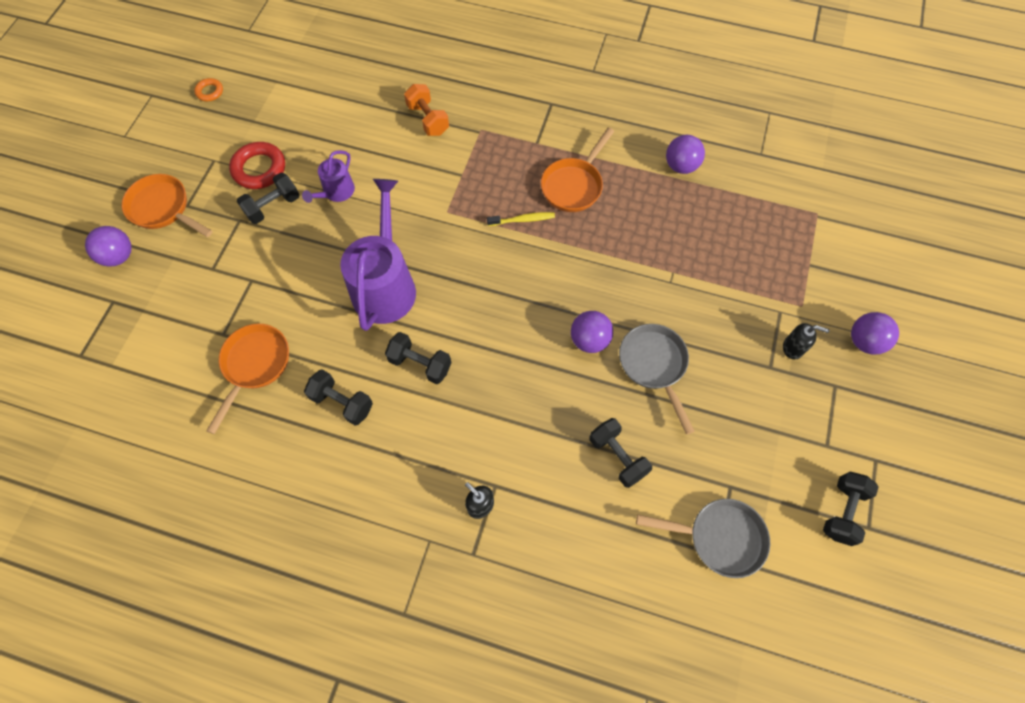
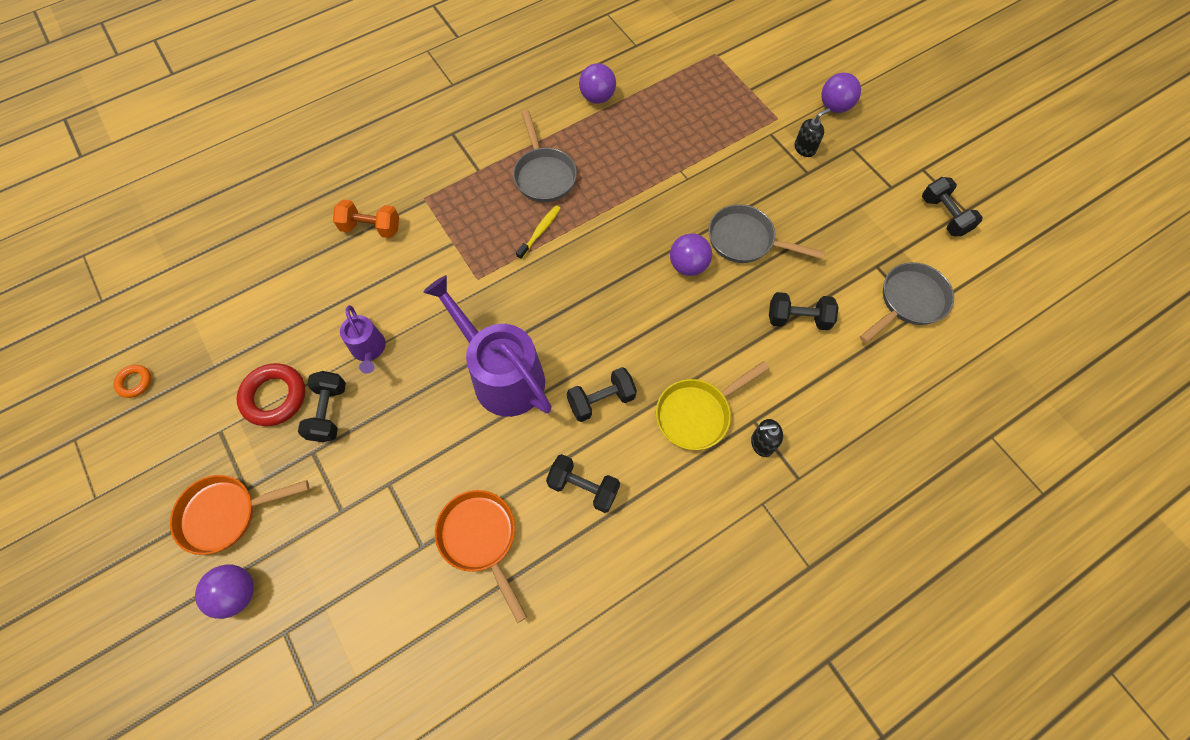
camera: 50 degrees left, 0 degrees up
black dumbbell [304,370,373,426] -> black dumbbell turned 45 degrees clockwise [546,454,620,513]
orange pan [541,128,614,212] -> grey pan [513,110,577,203]
none -> yellow pan [656,361,770,450]

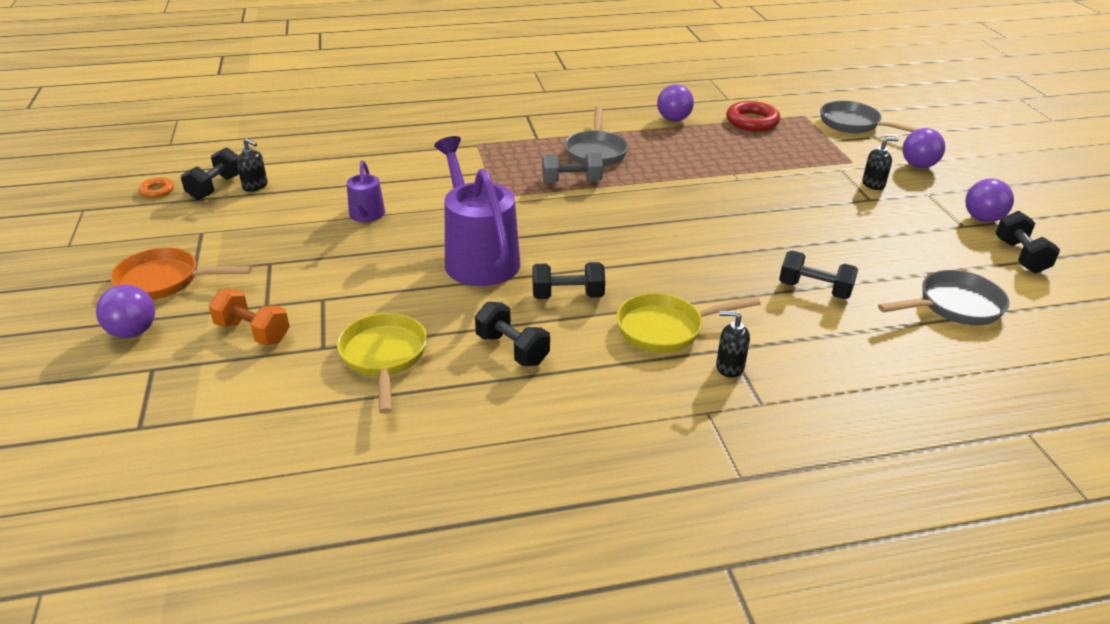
camera: 20 degrees right, 30 degrees down
red ring [237,363,306,426] -> red ring moved to [726,101,780,131]
black dumbbell [298,371,346,442] -> black dumbbell moved to [181,147,239,200]
orange dumbbell [333,199,399,238] -> orange dumbbell moved to [209,289,290,345]
orange pan [435,490,527,623] -> yellow pan [337,313,427,414]
yellow toothbrush [516,205,561,260] -> grey dumbbell [542,152,603,183]
purple ball [670,233,712,276] -> purple ball moved to [965,179,1014,222]
grey pan [709,204,825,263] -> grey pan moved to [820,101,919,133]
none -> black soap dispenser [237,138,268,192]

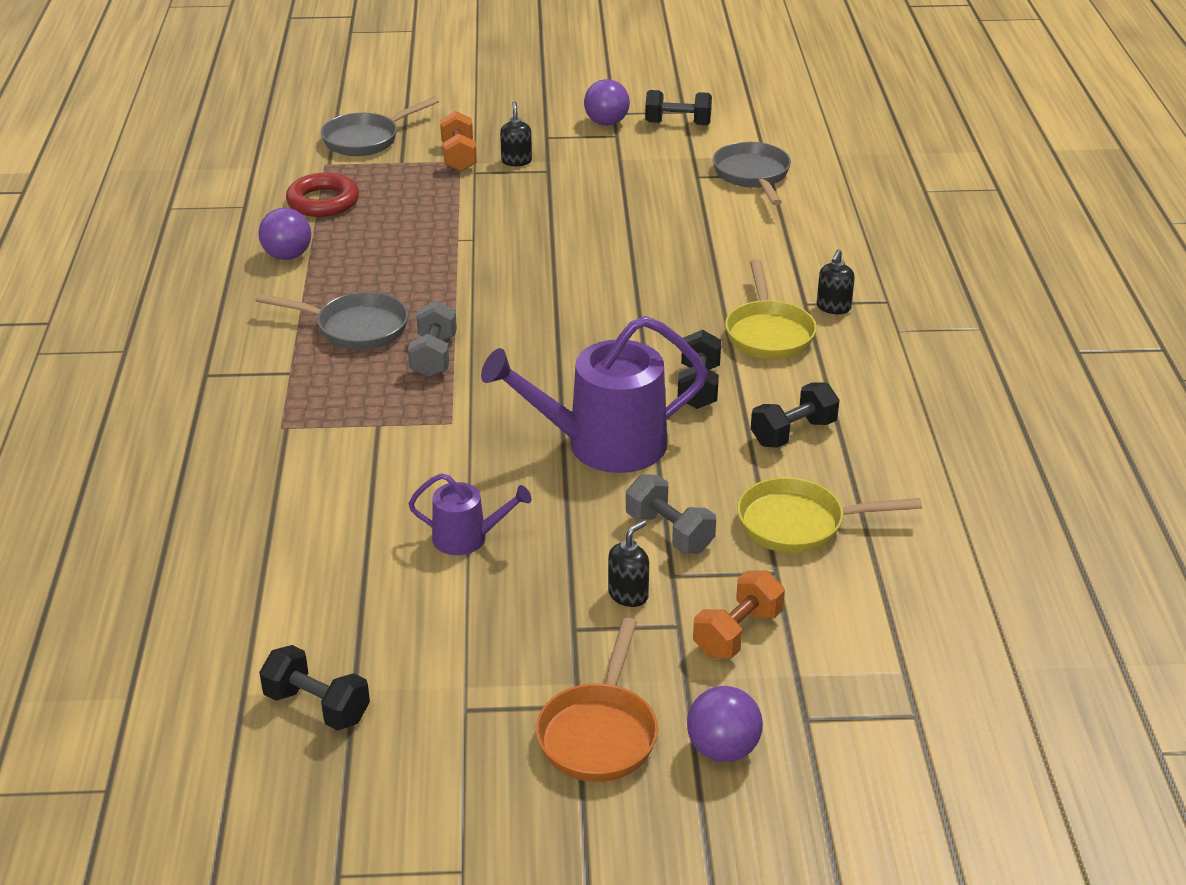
camera: 80 degrees left, 0 degrees up
orange ring [139,177,174,198] -> none
black soap dispenser [237,138,268,192] -> black soap dispenser moved to [608,520,649,607]
black dumbbell [779,251,858,299] -> none
purple ball [902,128,945,168] -> none
none -> orange dumbbell [440,111,477,172]
none -> grey dumbbell [626,474,716,553]

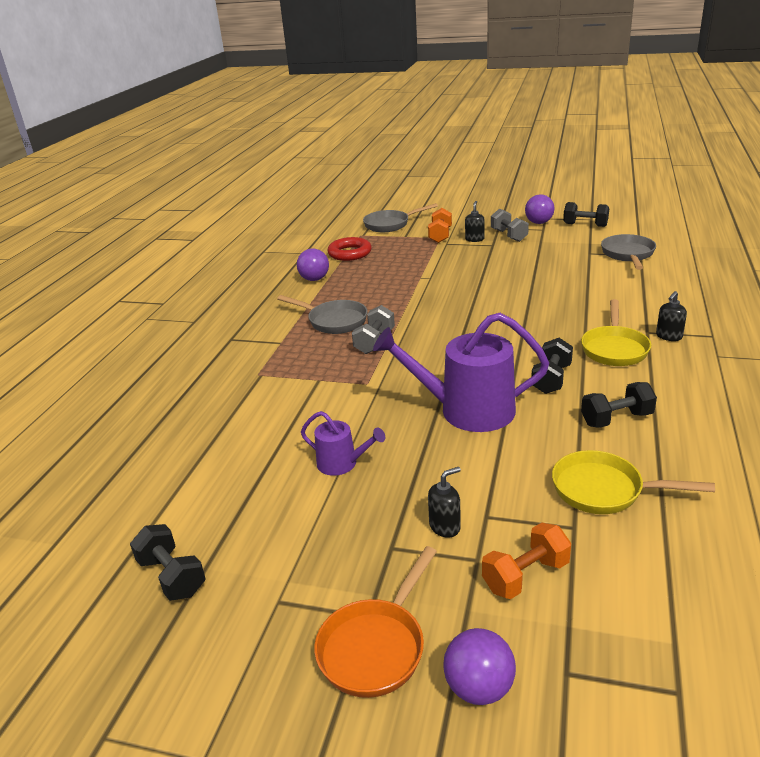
camera: 20 degrees right, 5 degrees down
grey dumbbell [626,474,716,553] -> grey dumbbell moved to [491,208,529,242]

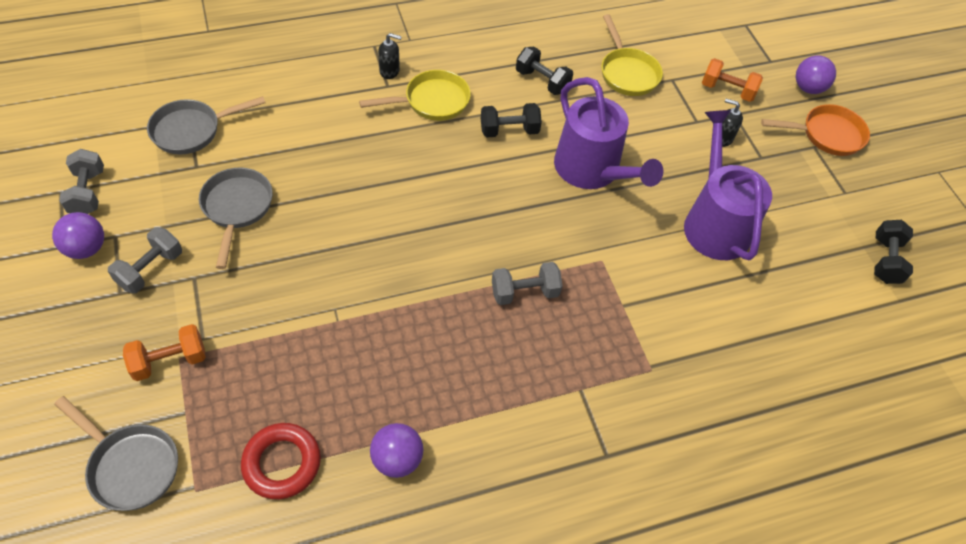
camera: 130 degrees left, 25 degrees up
grey pan [277,295,368,334] -> grey pan moved to [199,168,273,269]
purple watering can [301,411,385,476] -> purple watering can [684,110,772,260], size x1.96
black soap dispenser [465,201,485,242] -> none
black dumbbell [563,202,609,227] -> grey dumbbell [59,149,104,214]

